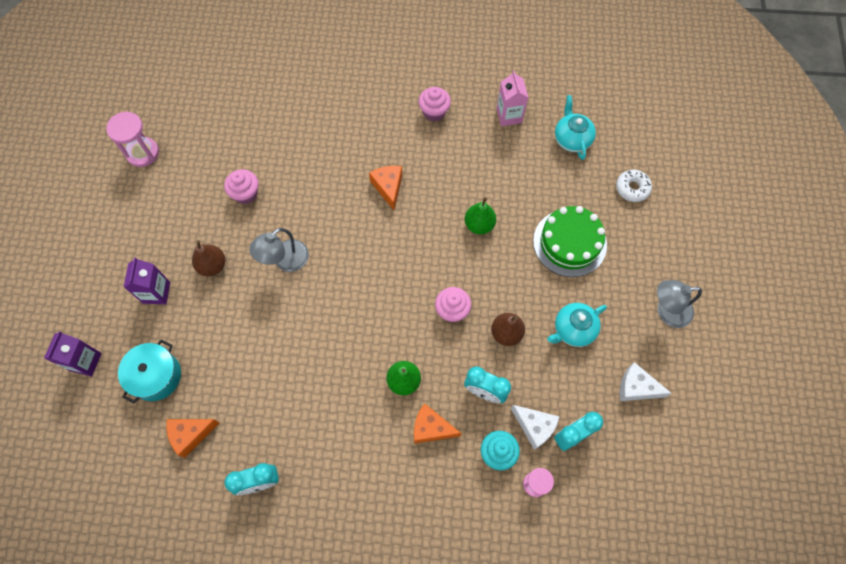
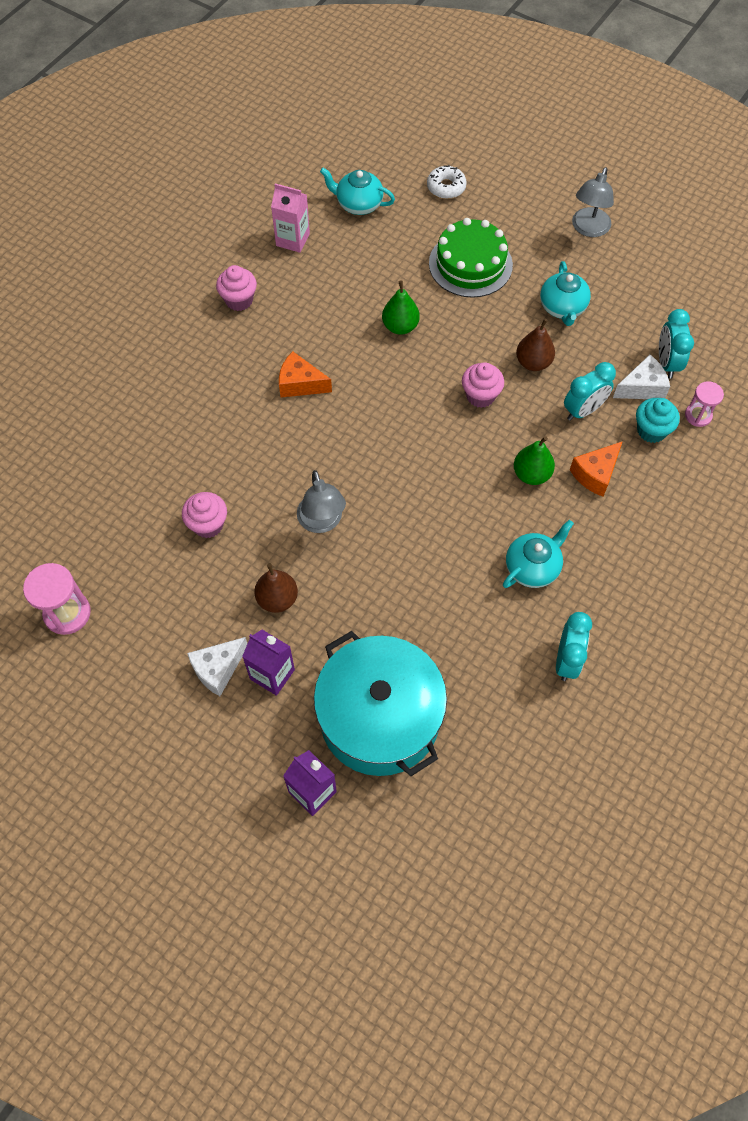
camera: 60 degrees left, 5 degrees down
turquoise pot [118,339,181,404] -> turquoise pot [314,631,447,776], size x1.77
orange cheese [166,419,219,458] -> none
white cheese [620,362,672,401] -> white cheese moved to [187,637,247,696]
none -> turquoise teapot [503,520,574,588]

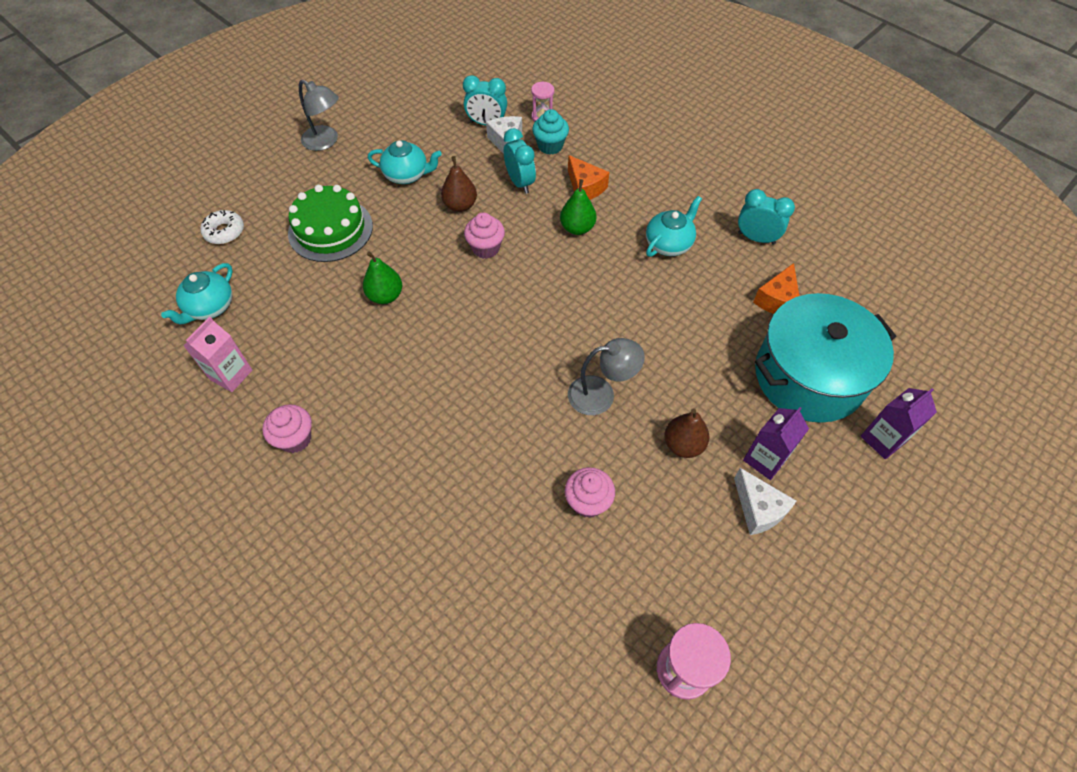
camera: 80 degrees left, 5 degrees down
orange cheese [279,351,332,398] -> orange cheese moved to [753,263,799,314]
turquoise teapot [503,520,574,588] -> turquoise teapot turned 75 degrees clockwise [646,196,702,257]

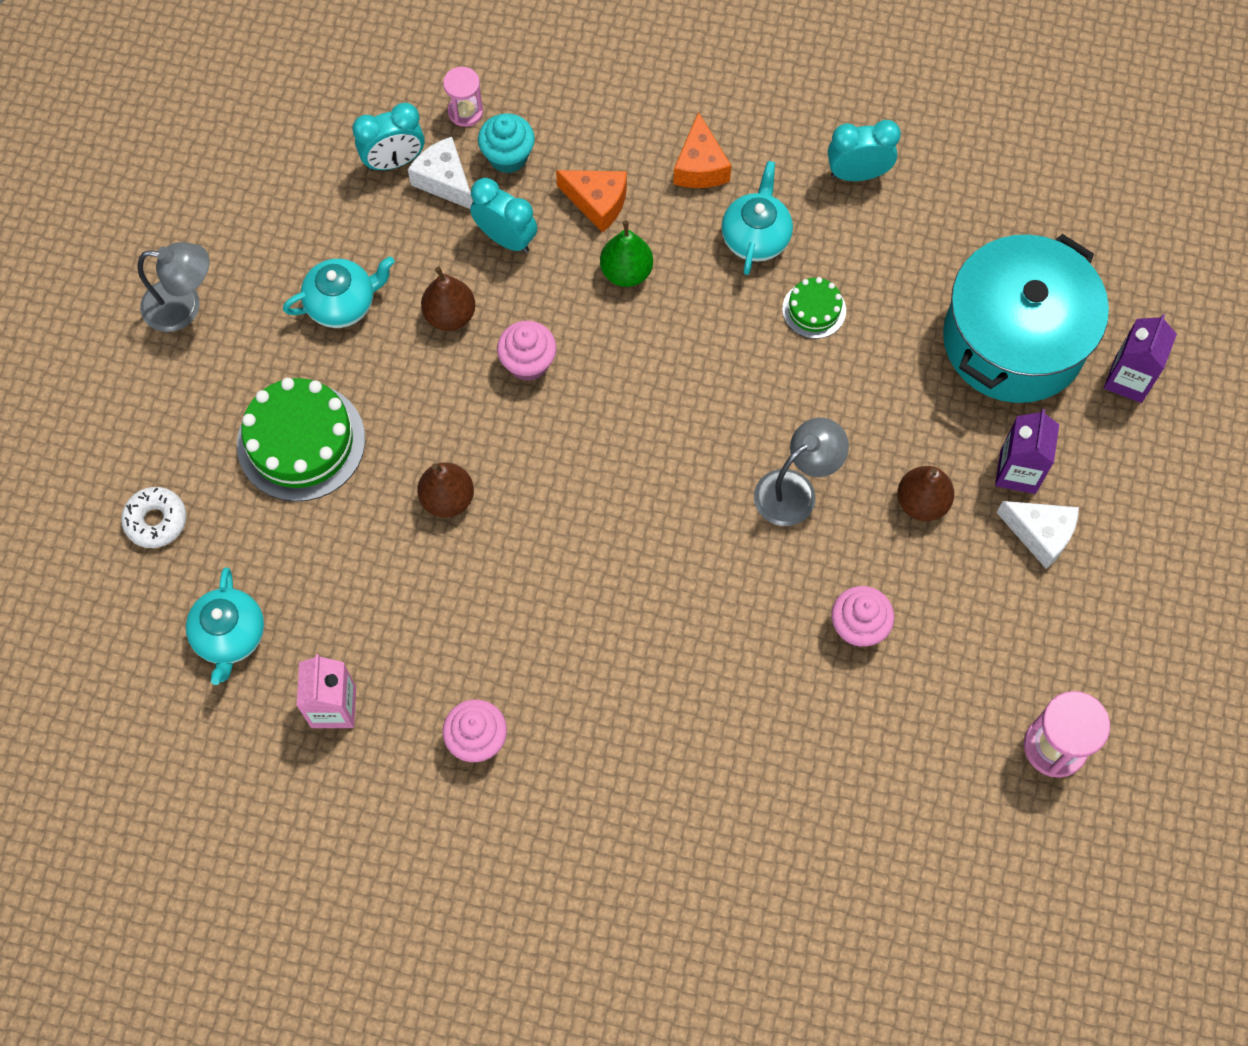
camera: 30 degrees left, 10 degrees up
green pear [363,252,402,304] -> brown pear [417,462,474,518]
orange cheese [753,263,799,314] -> orange cheese moved to [673,112,732,188]
none -> green cake [782,277,846,339]

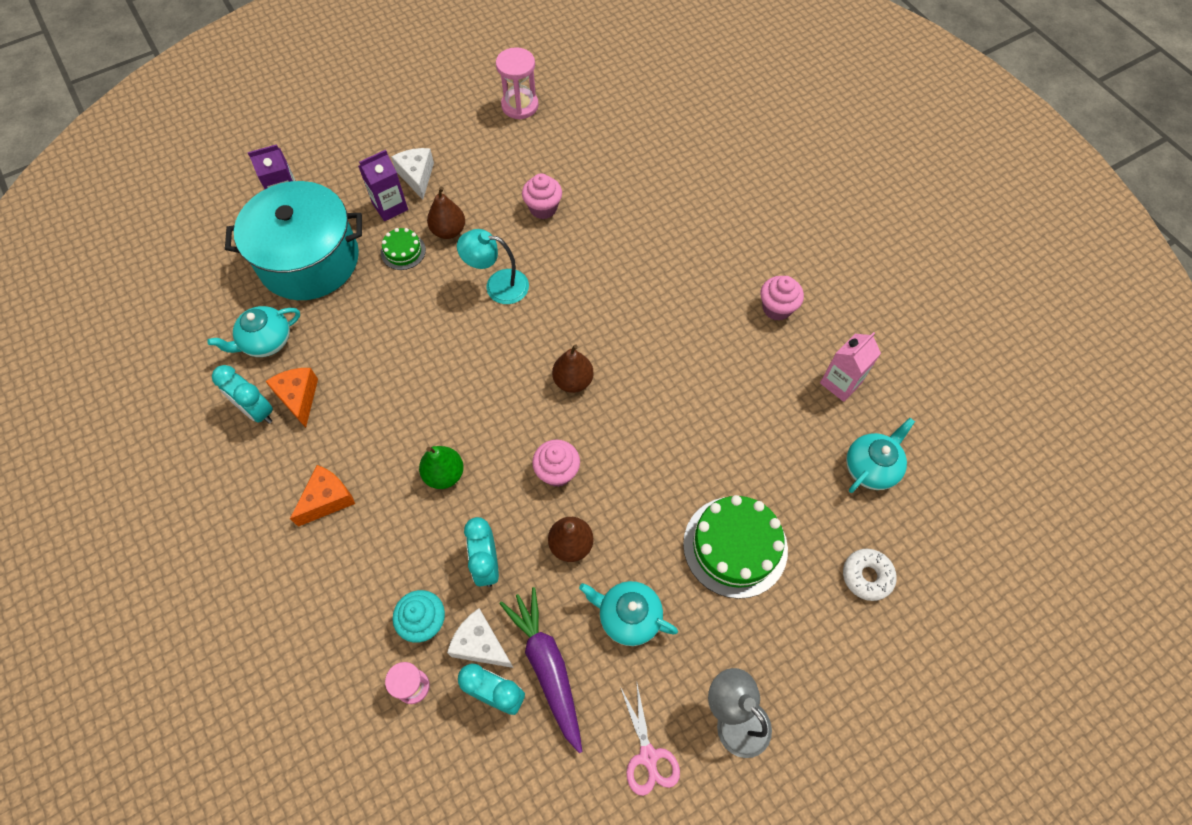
camera: 135 degrees left, 5 degrees down
white cheese [408,137,472,209] -> white cheese turned 120 degrees clockwise [447,608,514,668]
brown pear [417,462,474,518] -> brown pear moved to [552,344,594,393]
orange cheese [556,170,627,233] -> orange cheese moved to [265,368,318,428]
turquoise teapot [722,161,793,275] -> turquoise teapot moved to [207,306,300,357]
grey lamp [754,418,849,526] -> turquoise lamp [457,229,529,304]
green cake [782,277,846,339] -> green cake moved to [381,228,426,270]
none -> purple carrot [499,587,583,753]
none -> pink scissors [621,684,680,796]

